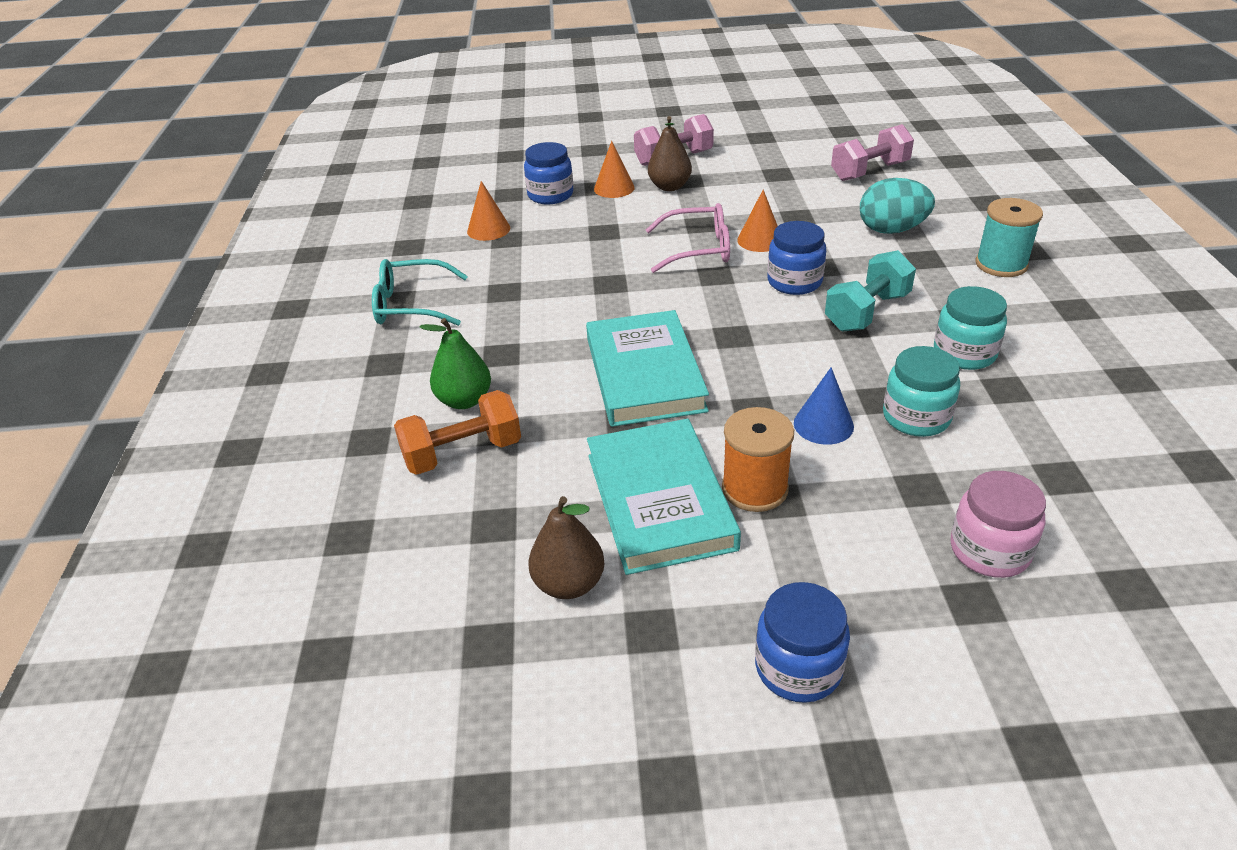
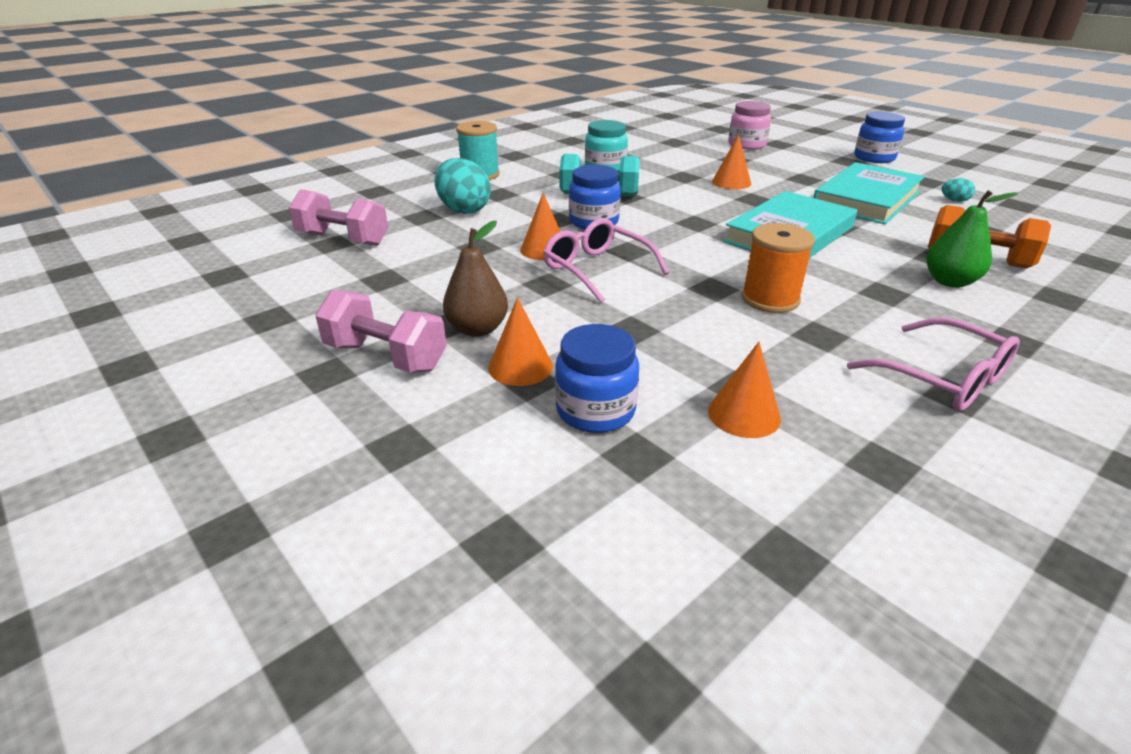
camera: 130 degrees left, 5 degrees down
turquoise glasses [372,259,468,326] -> pink glasses [847,318,1020,411]
brown pear [528,496,605,599] -> turquoise egg [941,178,975,202]
orange spool [722,407,794,512] -> orange spool moved to [741,223,815,313]
blue cone [794,367,854,445] -> orange cone [712,134,751,189]
turquoise jar [883,346,960,437] -> none

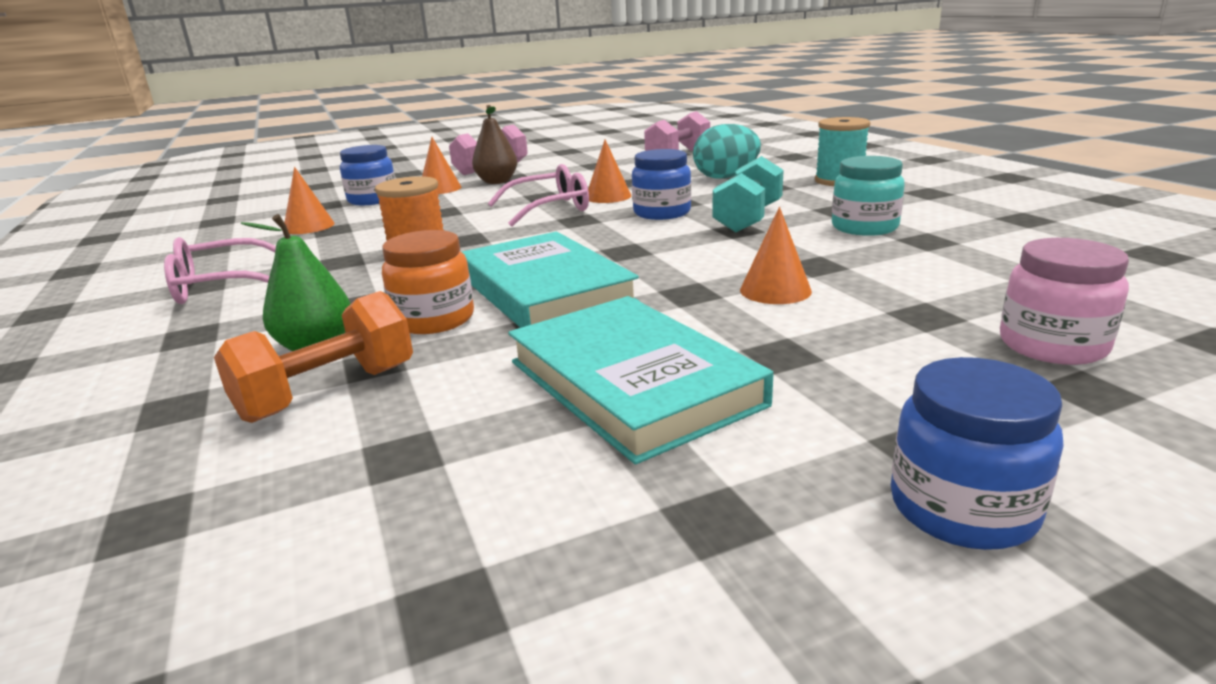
camera: 110 degrees right, 10 degrees down
turquoise egg [941,178,975,202] -> none
none -> orange jar [382,230,474,334]

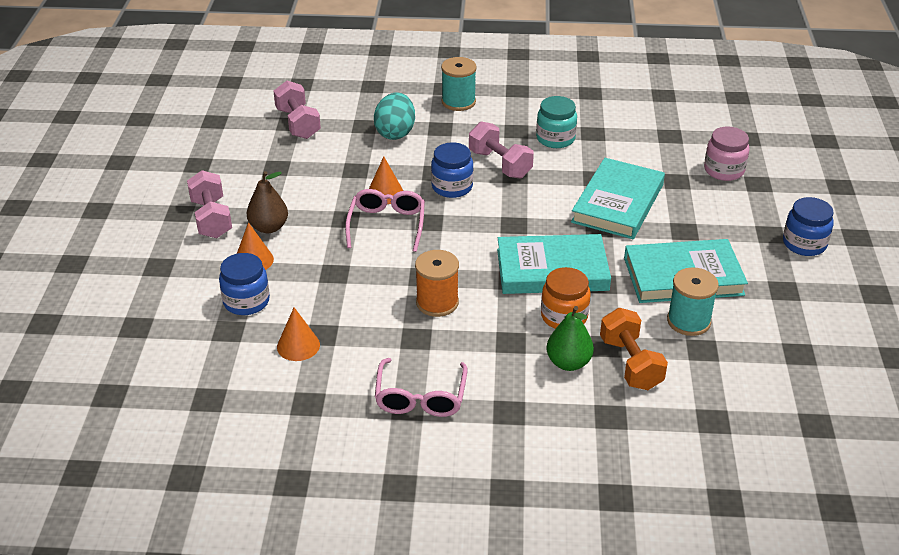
camera: 65 degrees left, 15 degrees up
turquoise dumbbell [713,156,784,232] -> pink dumbbell [469,122,534,179]
orange cone [740,207,812,304] -> turquoise book [571,158,665,239]
none -> turquoise spool [667,267,719,336]

